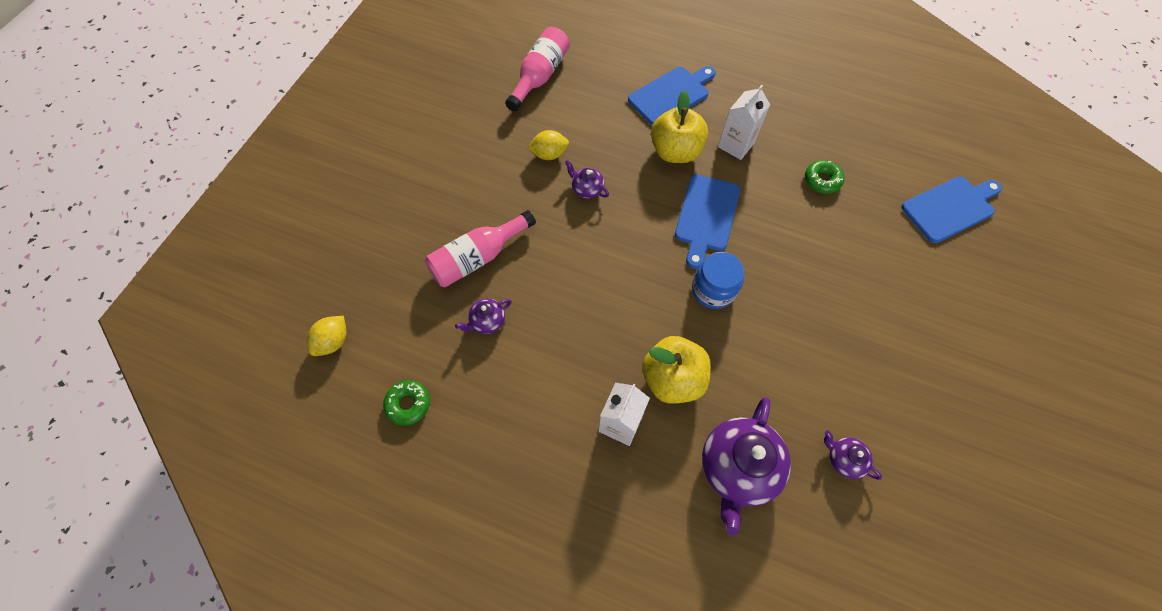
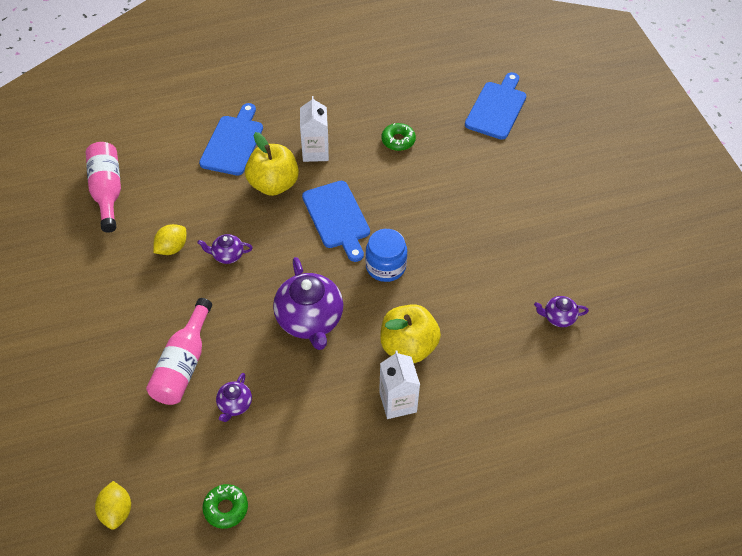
camera: 40 degrees left, 10 degrees down
purple teapot [702,398,791,535] -> purple teapot moved to [273,257,343,350]

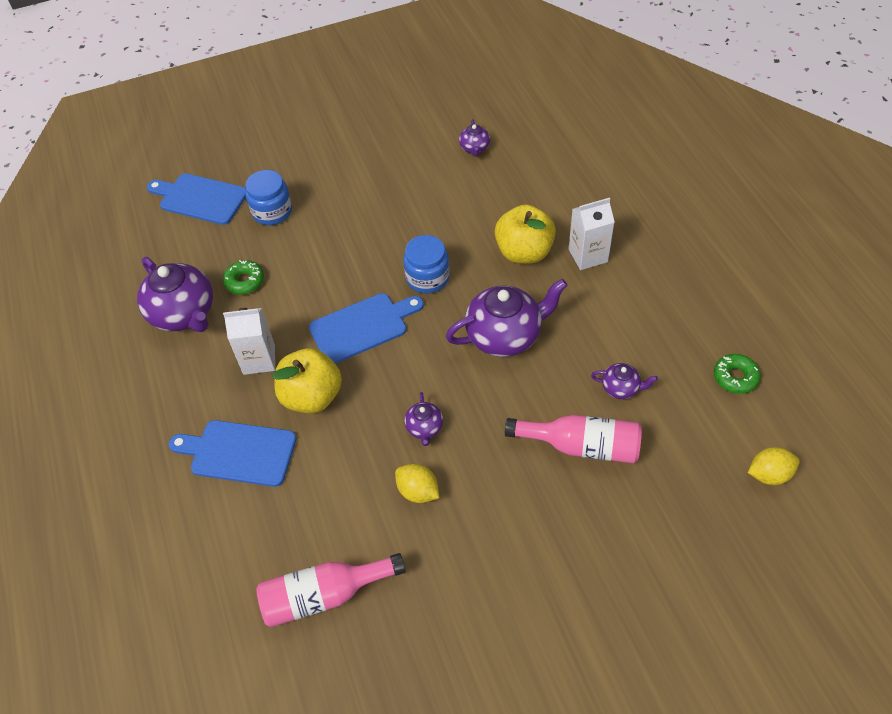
camera: 90 degrees left, 0 degrees up
none -> purple teapot [137,257,213,332]
none -> blue jar [245,170,292,225]

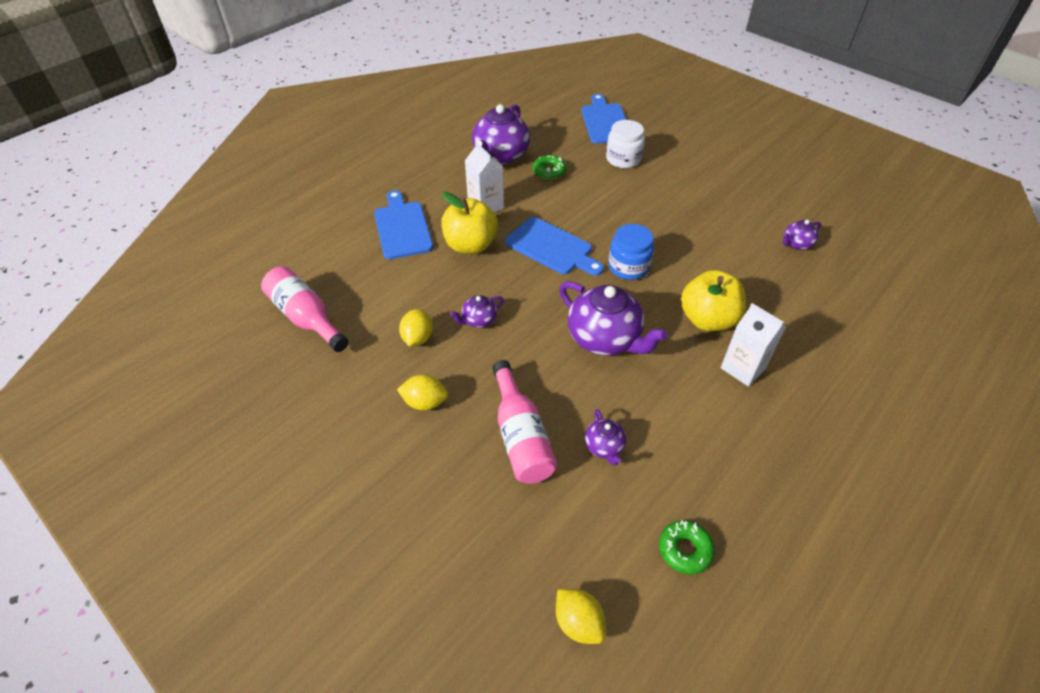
camera: 60 degrees right, 5 degrees down
blue jar [245,170,292,225] -> white jar [606,120,645,168]
none -> yellow lemon [397,374,448,410]

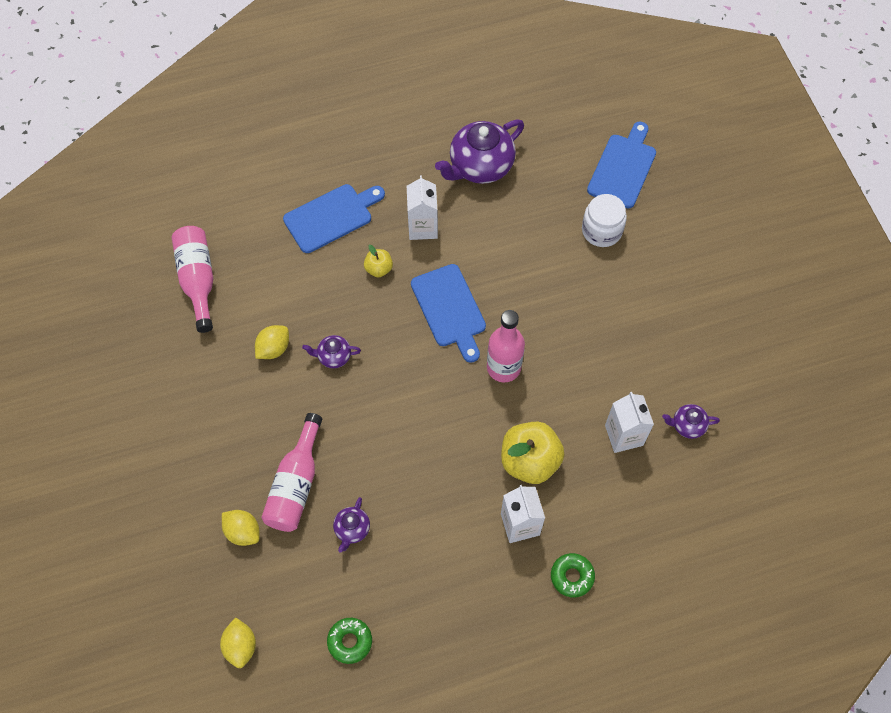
camera: 30 degrees right, 15 degrees up
blue cutting board [374,190,433,259] -> blue cutting board turned 45 degrees clockwise [283,184,385,253]
yellow lemon [397,374,448,410] -> yellow lemon moved to [222,510,260,546]
yellow apple [441,192,498,254] -> yellow apple [364,245,393,277], size x0.50
green donut [533,155,566,180] -> green donut moved to [551,553,595,597]
purple teapot [559,281,668,356] -> none
blue jar [608,224,654,280] -> pink bottle [487,310,525,382]
none -> white carton [605,392,654,453]

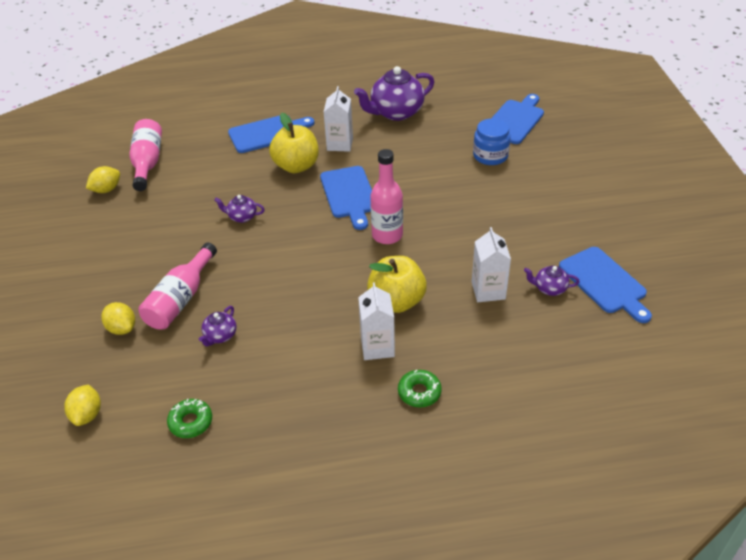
camera: 10 degrees right, 20 degrees down
yellow lemon [255,325,289,359] -> yellow lemon moved to [86,166,120,193]
yellow apple [364,245,393,277] -> yellow apple [269,113,319,173], size x1.99
white jar [582,194,627,247] -> blue jar [473,118,511,165]
none -> blue cutting board [559,247,652,323]

